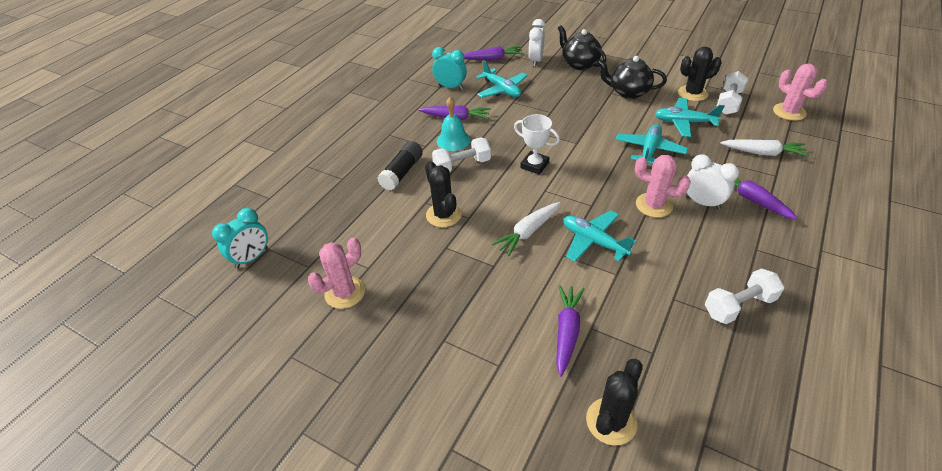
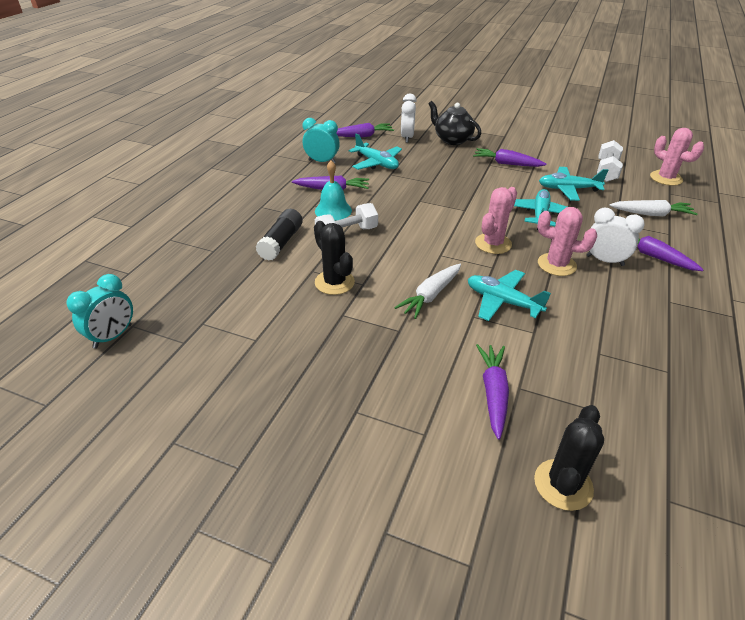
camera: 10 degrees left, 5 degrees down
pink cactus [308,238,365,309] -> pink cactus moved to [475,187,517,254]
white trophy [514,114,560,175] -> none
black teapot [597,56,667,99] -> purple carrot [473,148,546,167]
black cactus [678,47,722,101] -> none
white dumbbell [705,268,784,324] -> none

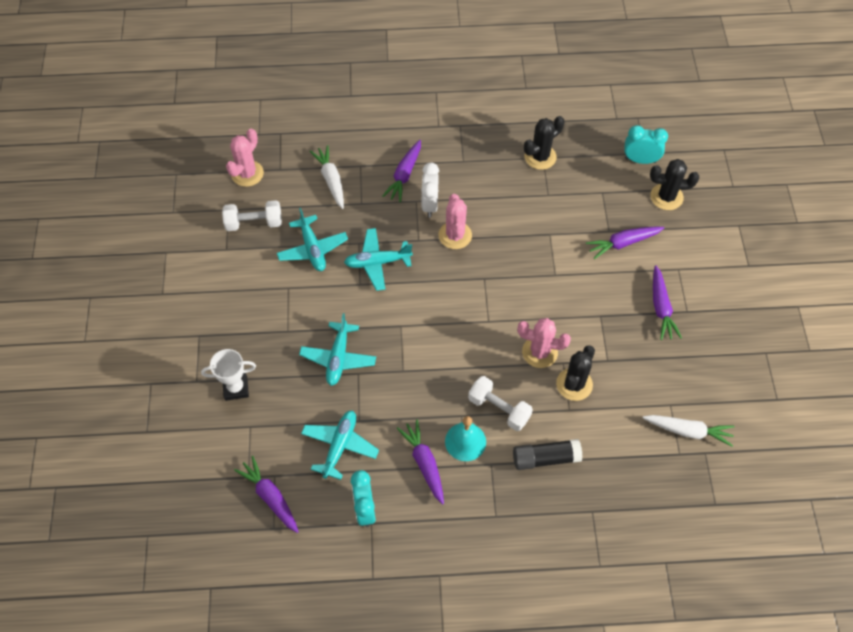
camera: 115 degrees left, 20 degrees up
turquoise clock [66,274,133,349] -> turquoise clock moved to [624,125,668,164]
white carrot [394,264,461,319] -> white carrot moved to [643,415,735,447]
white clock [401,94,417,143] -> none
black teapot [428,101,481,145] -> white trophy [201,349,256,401]
turquoise plane [468,270,551,321] -> turquoise plane moved to [299,313,376,386]
purple carrot [473,148,546,167] -> purple carrot moved to [653,265,682,340]
pink cactus [475,187,517,254] -> pink cactus moved to [517,318,571,368]
none -> black cactus [524,116,564,170]

